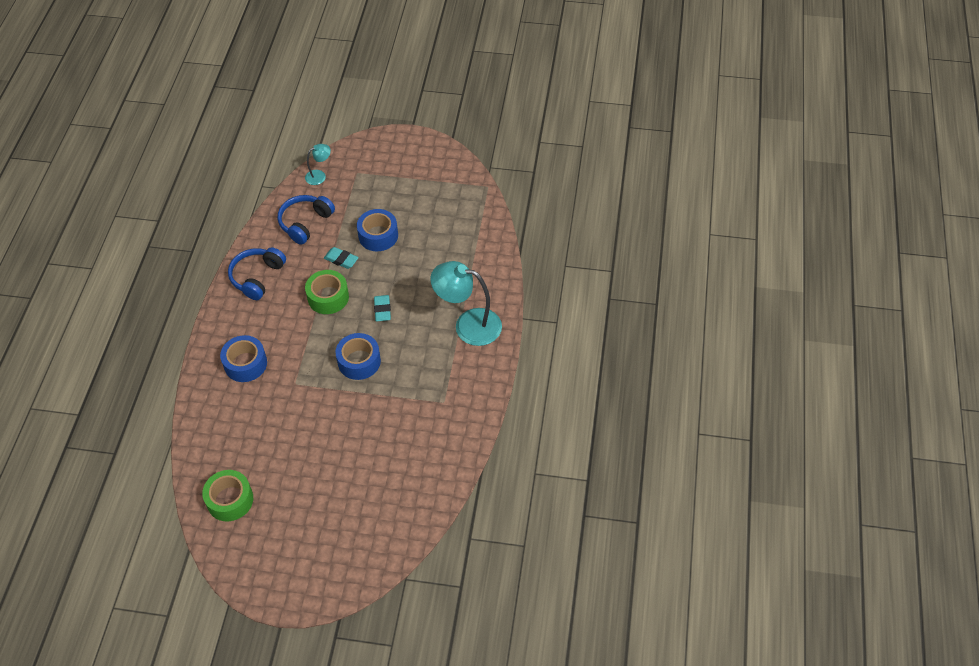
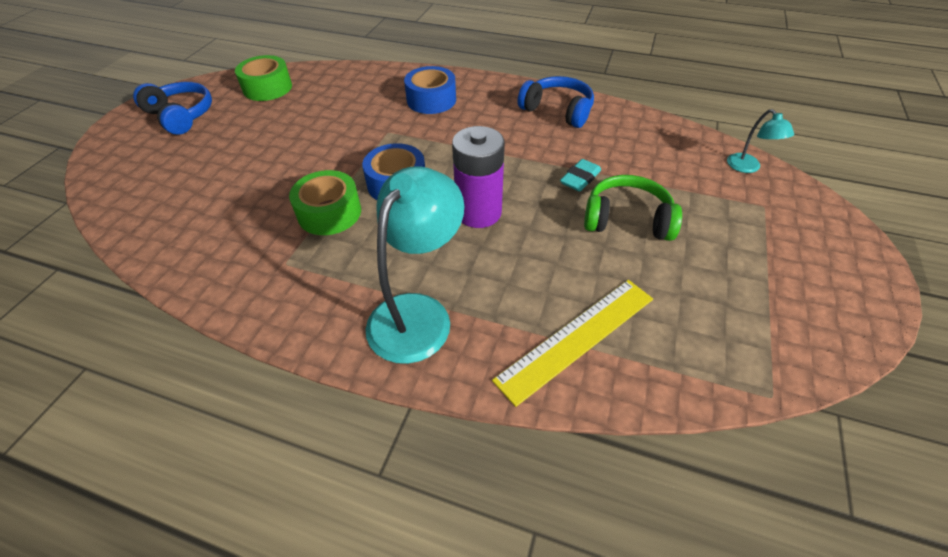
camera: 100 degrees right, 5 degrees down
blue headphones [278,195,335,245] -> blue headphones moved to [133,82,212,135]
green tape [305,270,349,314] -> green tape moved to [289,170,361,235]
blue tape [357,209,398,251] -> green headphones [584,175,682,241]
turquoise eraser [374,295,391,321] -> purple battery [452,126,505,228]
none -> yellow ruler [492,280,653,407]

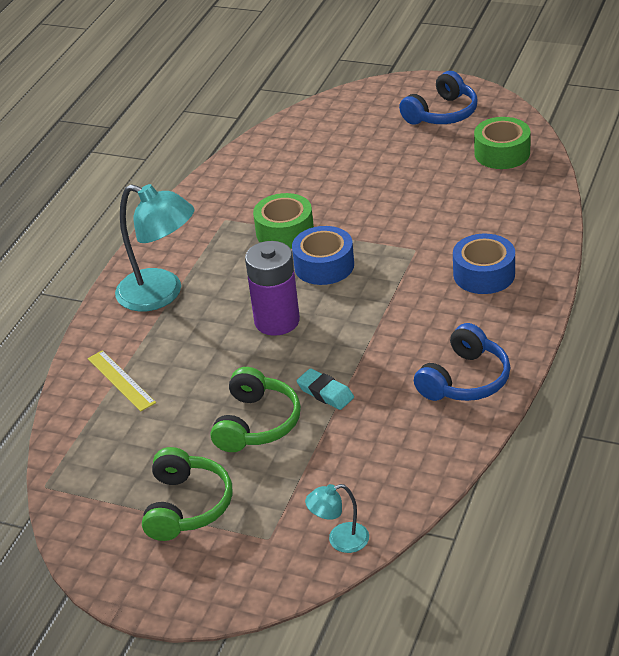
camera: 95 degrees right, 10 degrees down
yellow ruler [492,280,653,407] -> yellow ruler [87,350,156,412], size x0.64
none -> green headphones [142,447,233,541]

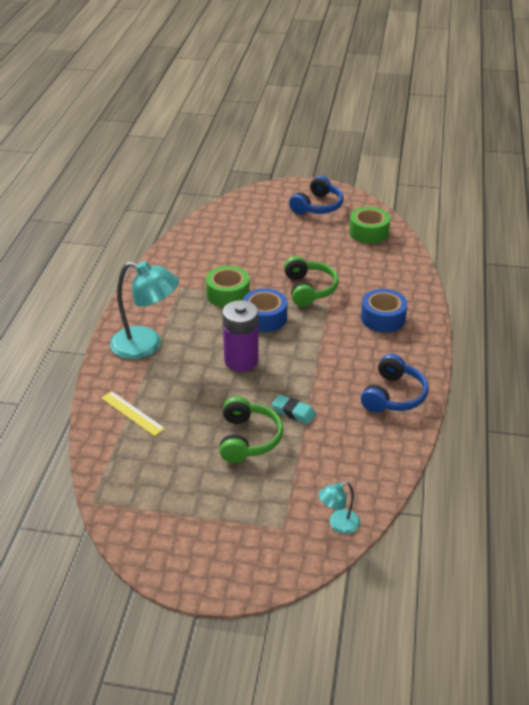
camera: 15 degrees left, 0 degrees up
green headphones [142,447,233,541] -> green headphones moved to [284,256,339,306]

